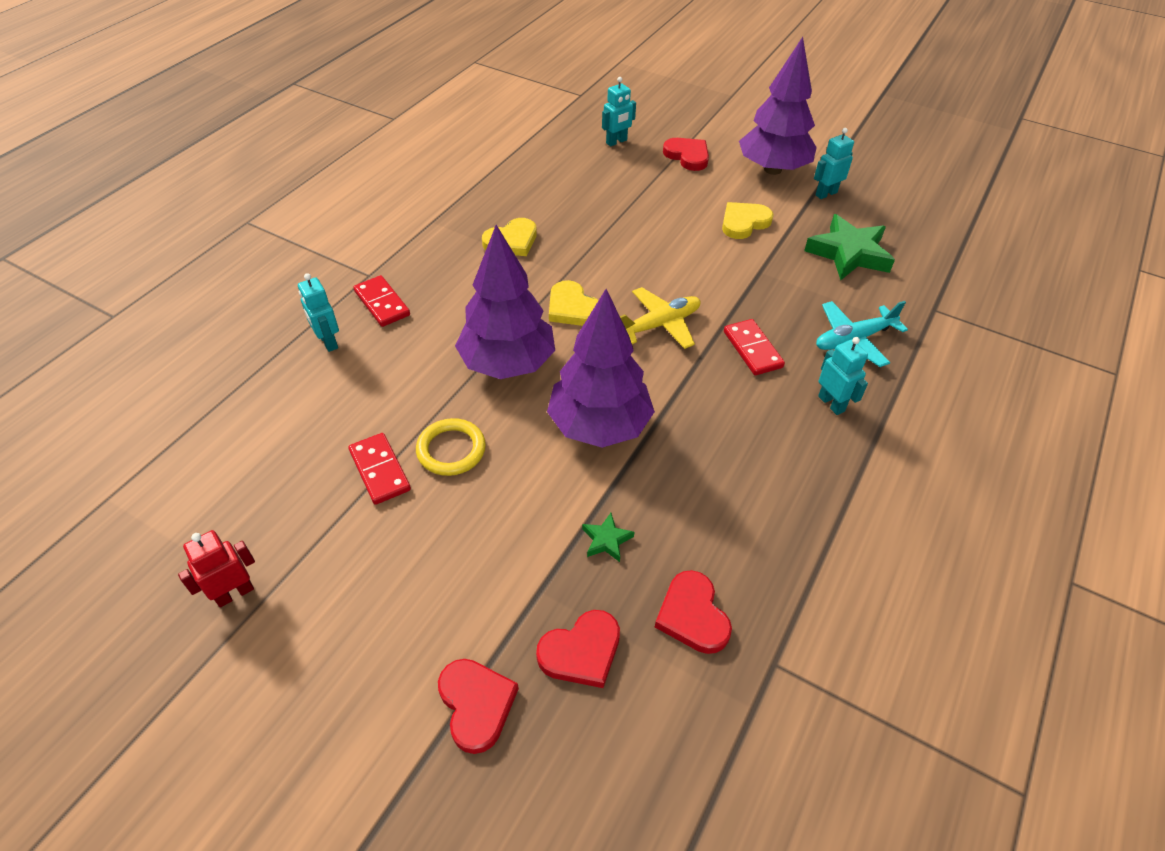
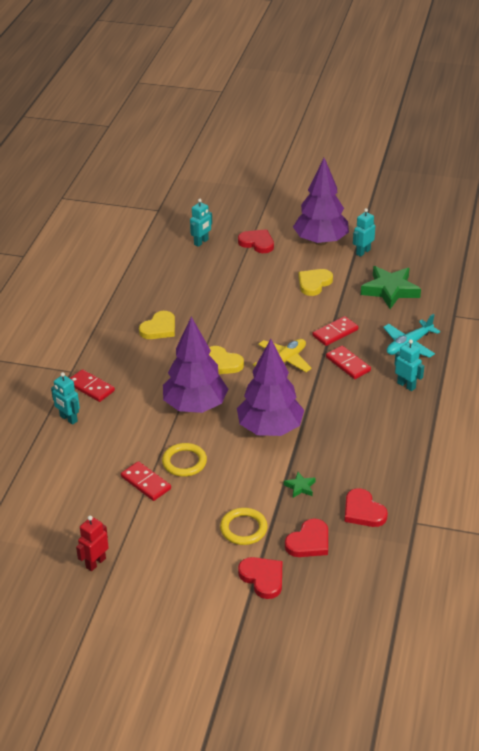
camera: 15 degrees left, 10 degrees down
none -> yellow ring [220,508,268,545]
none -> red domino [312,316,358,346]

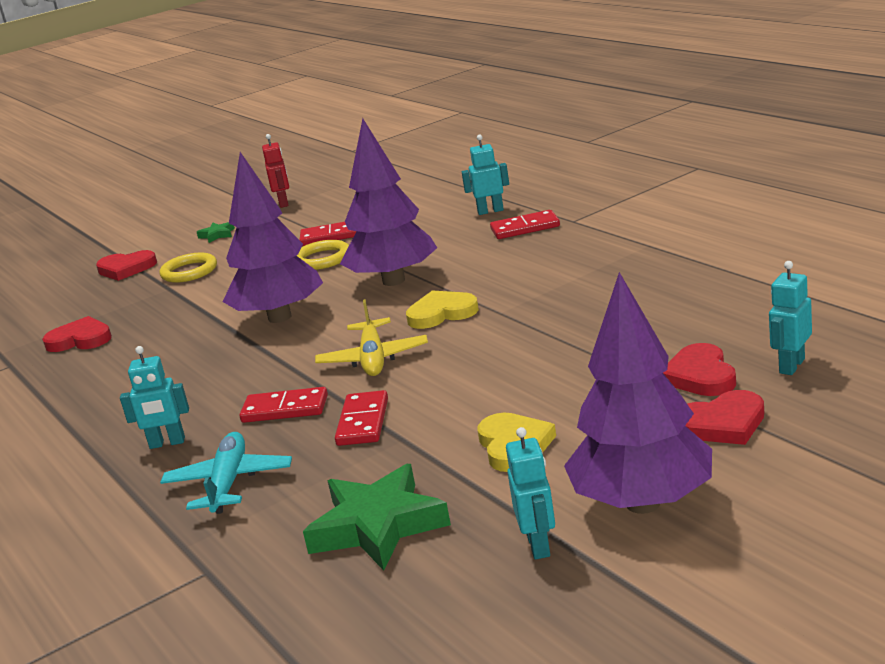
camera: 135 degrees right, 15 degrees down
yellow heart [139,311,175,339] -> none
turquoise robot [190,199,212,247] -> turquoise robot turned 45 degrees clockwise [769,261,812,375]
green star [284,472,316,498] -> green star moved to [197,222,235,243]
red heart [285,518,328,557] -> red heart moved to [663,343,736,396]

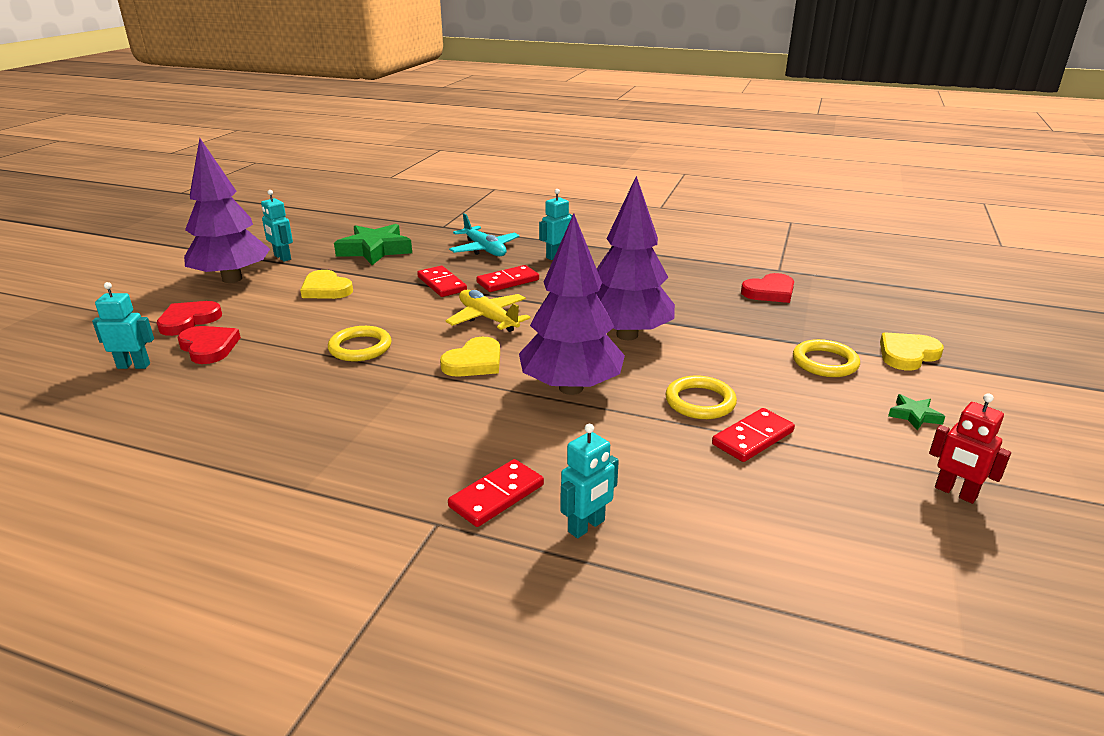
camera: 140 degrees right, 5 degrees up
red heart [96,250,157,281] -> yellow heart [880,332,944,371]
turquoise robot [769,261,812,375] -> turquoise robot turned 90 degrees counterclockwise [92,282,154,369]
none -> yellow ring [328,326,392,361]

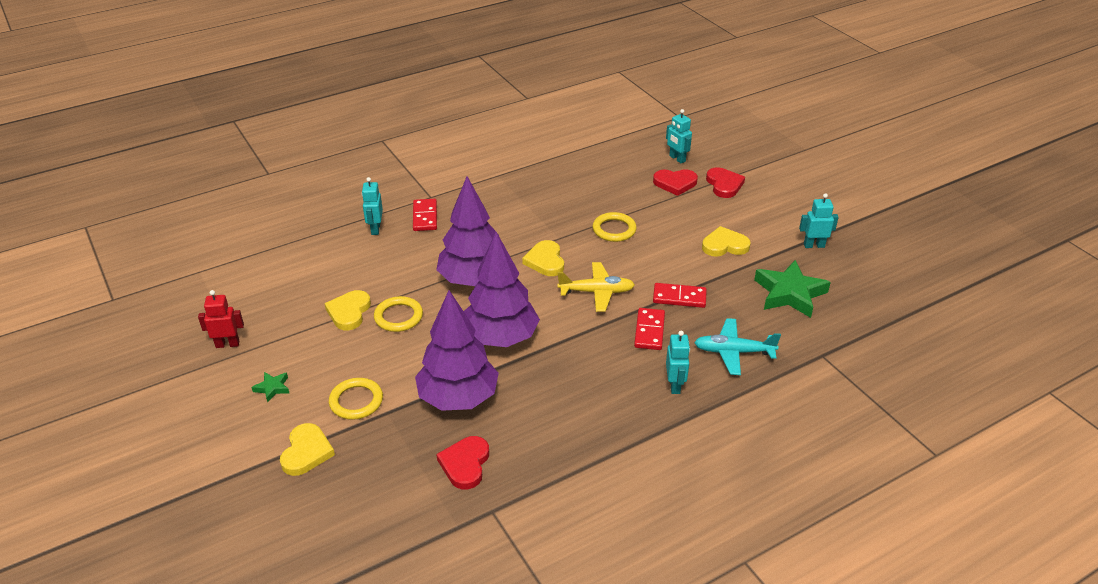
camera: 130 degrees right, 10 degrees up
turquoise robot [92,282,154,369] -> turquoise robot turned 105 degrees clockwise [666,109,692,163]
purple tree [184,138,270,283] -> purple tree moved to [415,290,499,411]
red domino [712,408,795,462] -> yellow heart [324,290,371,330]

